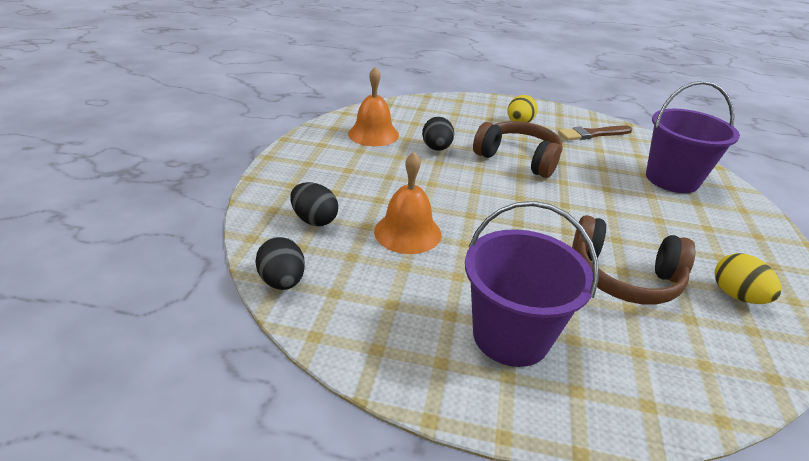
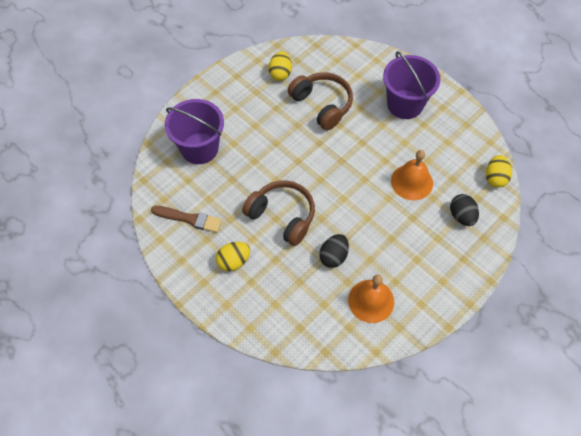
camera: 145 degrees left, 25 degrees up
black egg [255,237,305,290] -> yellow egg [486,155,512,187]
brown headphones [473,121,563,178] -> brown headphones turned 150 degrees clockwise [242,180,315,246]

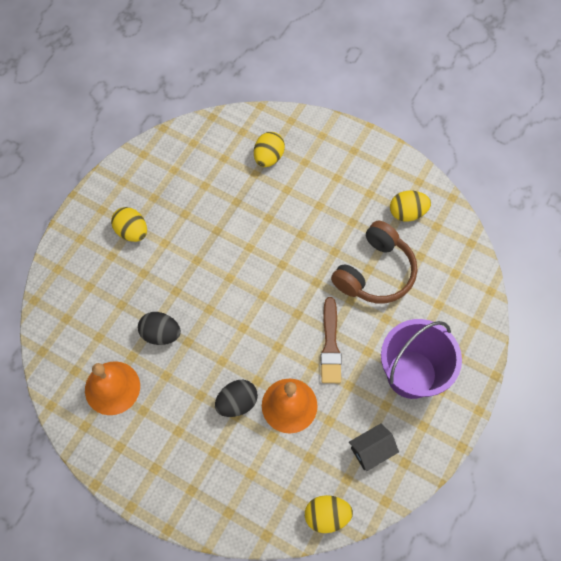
camera: 75 degrees right, 5 degrees up
brown brush [151,206,222,233] -> brown brush moved to [321,297,342,383]
purple bucket [165,99,224,164] -> yellow egg [254,132,285,167]
brown headphones [242,180,315,246] -> none
black egg [450,194,479,226] -> black egg moved to [215,380,258,417]
none -> black house [349,423,399,471]

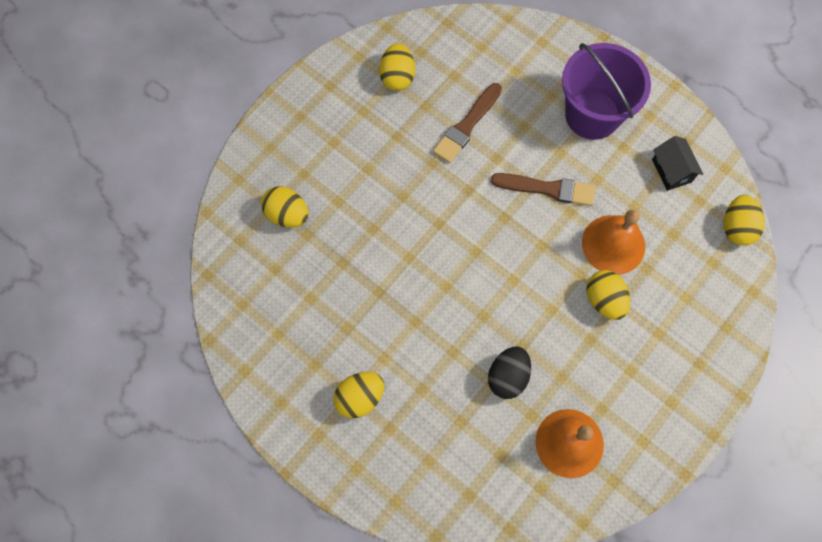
camera: 80 degrees left, 5 degrees up
black egg [215,380,258,417] -> yellow egg [586,270,630,320]
brown headphones [331,221,417,303] -> brown brush [433,83,502,163]

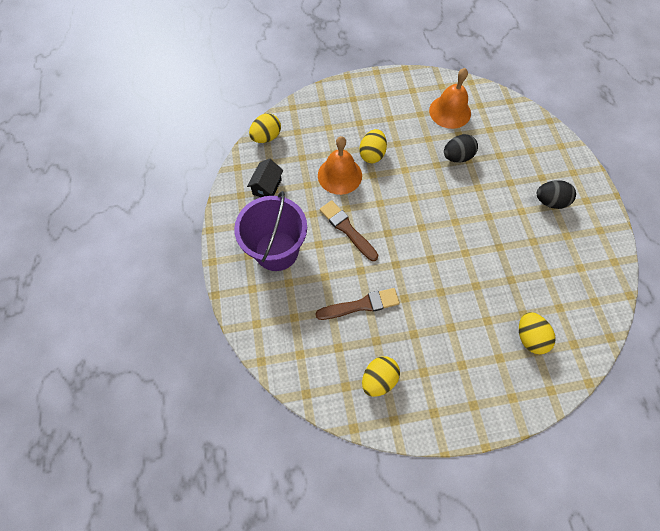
camera: 140 degrees left, 5 degrees down
yellow egg [333,372,384,419] -> black egg [537,180,576,209]

